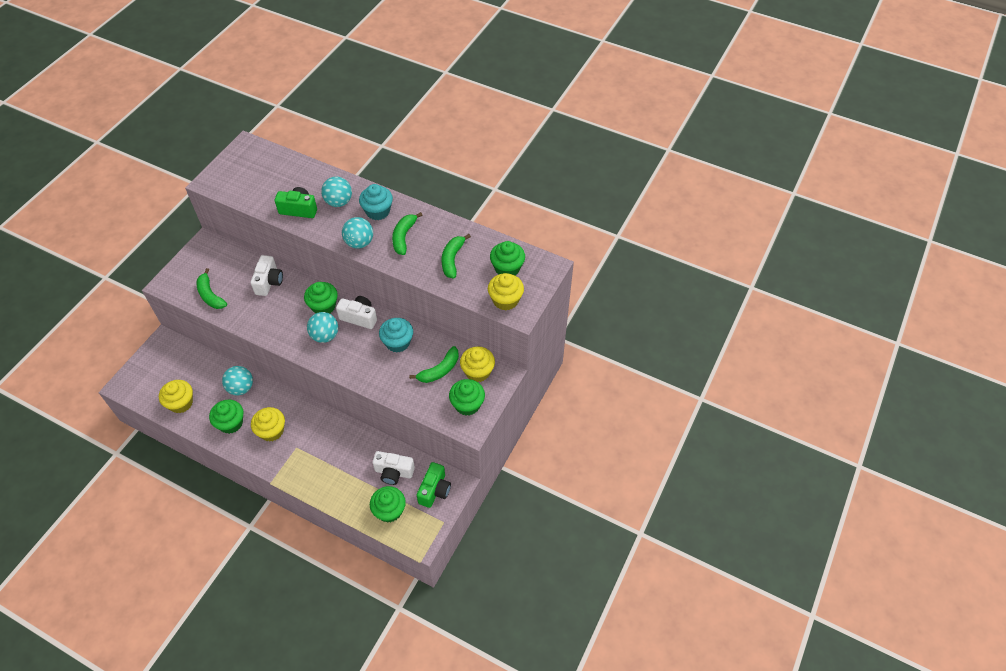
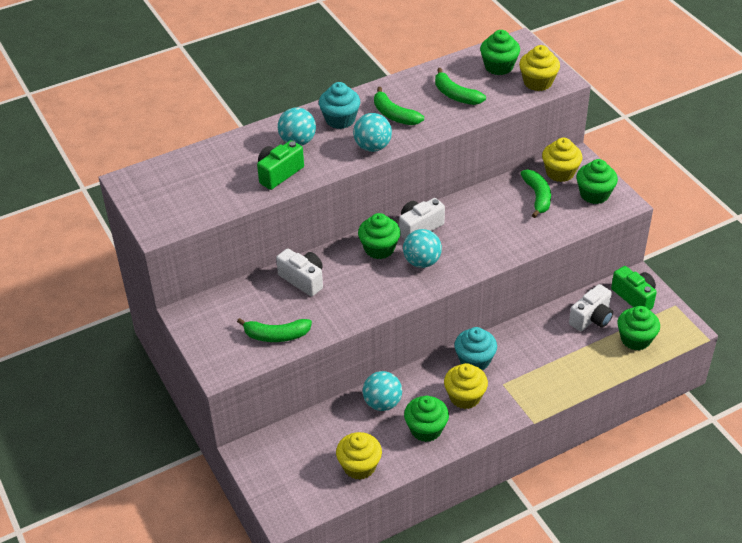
camera: 55 degrees left, 10 degrees down
turquoise cupcake [379,318,413,353] -> turquoise cupcake moved to [454,327,497,370]

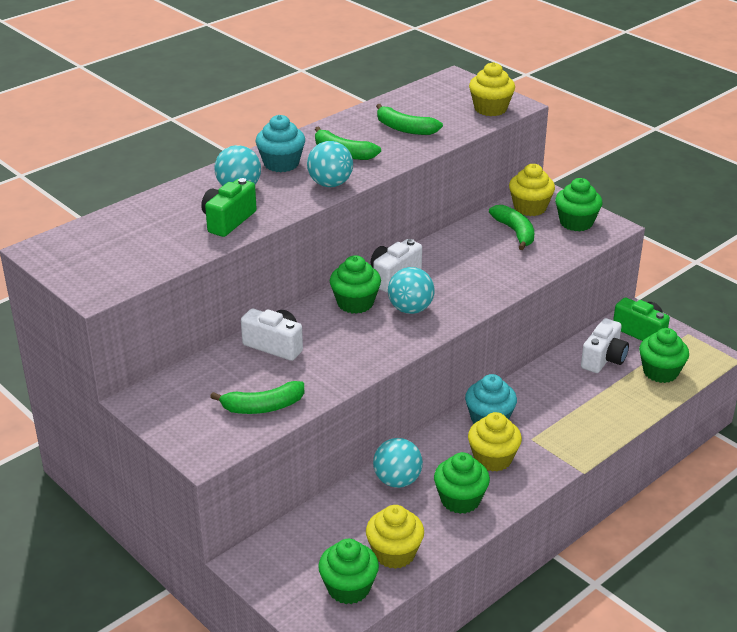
camera: 15 degrees left, 10 degrees down
green cupcake [480,30,520,75] -> green cupcake moved to [318,539,379,604]

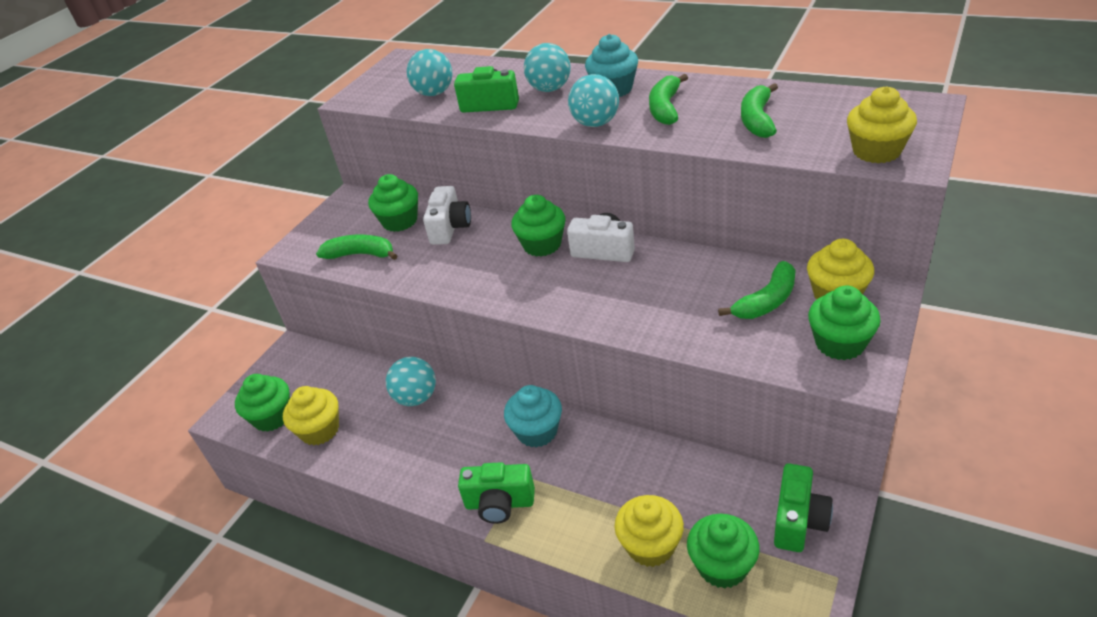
camera: 75 degrees right, 5 degrees up
green banana [210,381,304,414] -> green banana turned 135 degrees clockwise [316,235,397,260]
turquoise ball [388,267,435,314] -> turquoise ball moved to [407,49,452,96]
green cupcake [434,452,490,514] -> green cupcake moved to [368,174,418,232]
yellow cupcake [468,412,522,472] -> yellow cupcake moved to [614,495,684,567]
white camera [581,318,629,373] -> none
none -> green camera [458,462,535,524]

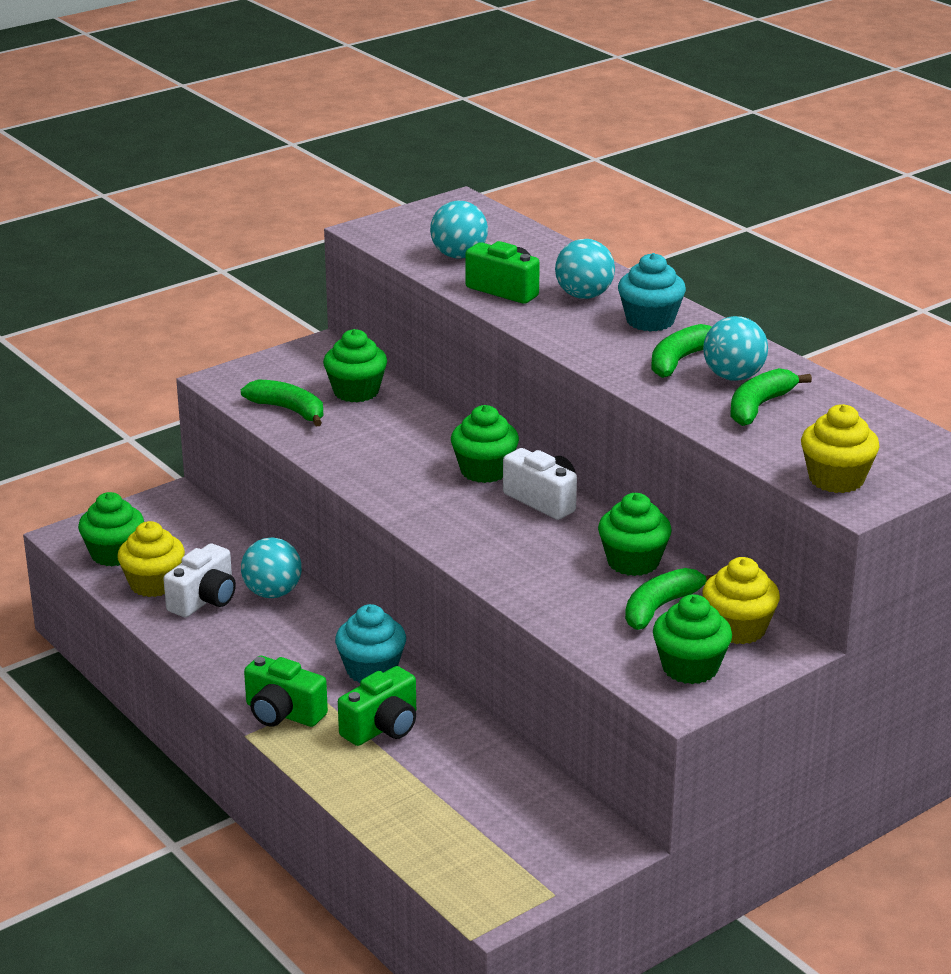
camera: 20 degrees right, 10 degrees down
white camera [423,186,471,245] -> white camera moved to [163,543,236,618]
turquoise ball [568,74,619,127] -> turquoise ball moved to [703,316,768,381]
yellow cupcake [614,495,684,567] -> none
green cupcake [687,514,759,589] -> green cupcake moved to [598,493,672,576]
green banana [718,261,796,319] -> green banana turned 150 degrees clockwise [625,568,713,630]
green camera [774,463,833,552] -> green camera moved to [338,666,416,746]

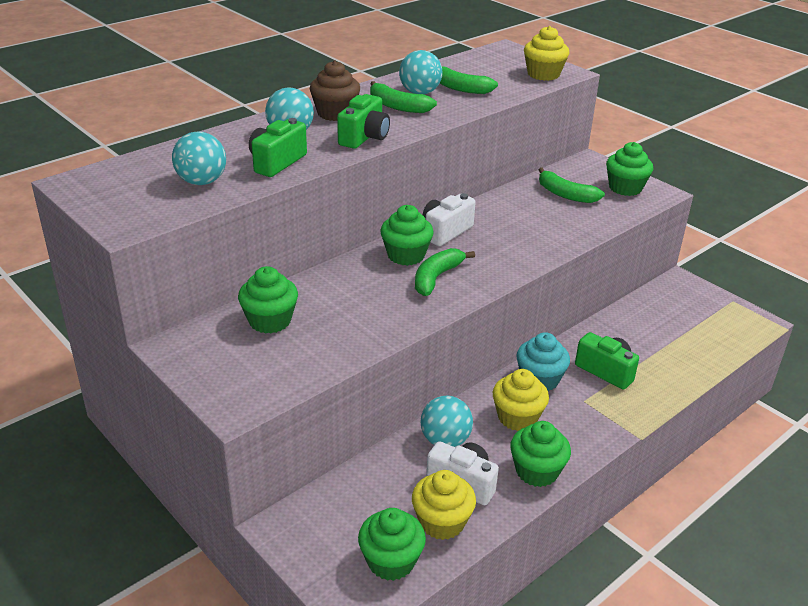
camera: 95 degrees left, 5 degrees up
green banana [241,379,323,426] -> green banana moved to [415,248,475,296]
green camera [244,656,328,727] -> green camera moved to [337,94,390,149]
green cupcake [598,493,672,576] -> green cupcake moved to [510,421,571,487]
turquoise cupcake [618,253,686,331] -> brown cupcake [310,61,360,121]
yellow cupcake [702,557,780,644] -> yellow cupcake moved to [493,369,549,431]

